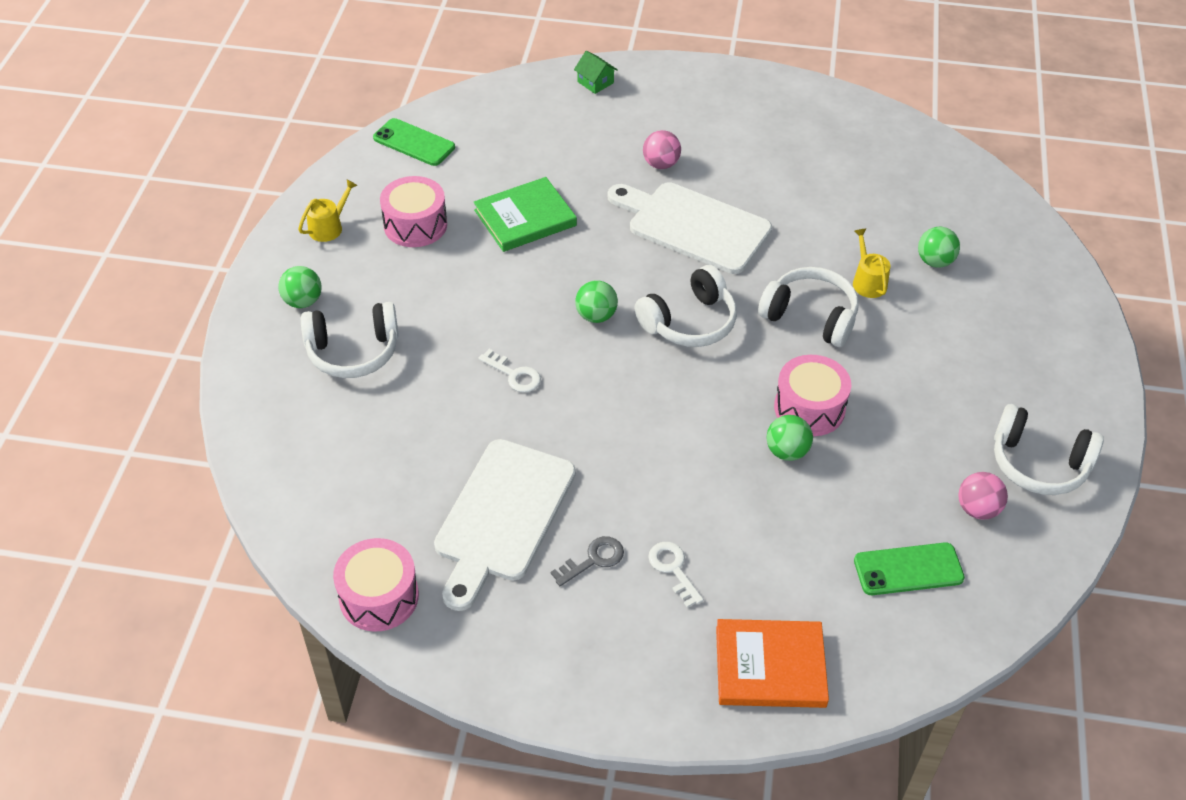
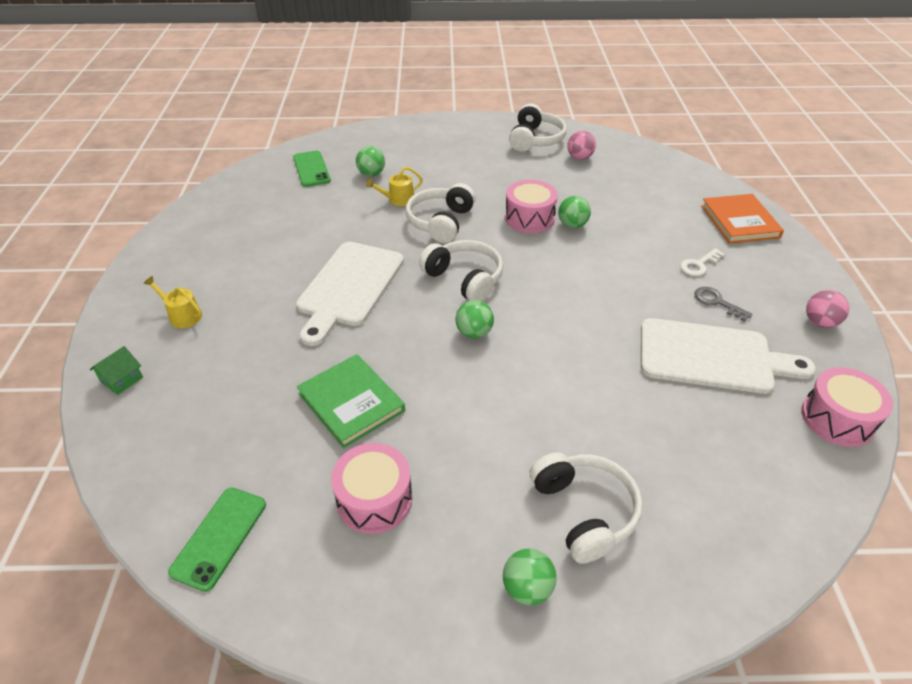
camera: 100 degrees left, 5 degrees down
yellow watering can [298,179,358,242] -> yellow watering can moved to [143,276,202,328]
white key [478,349,541,393] -> none
pink ball [643,130,681,169] -> pink ball moved to [806,290,849,328]
green phone [854,542,965,595] -> green phone moved to [293,151,331,187]

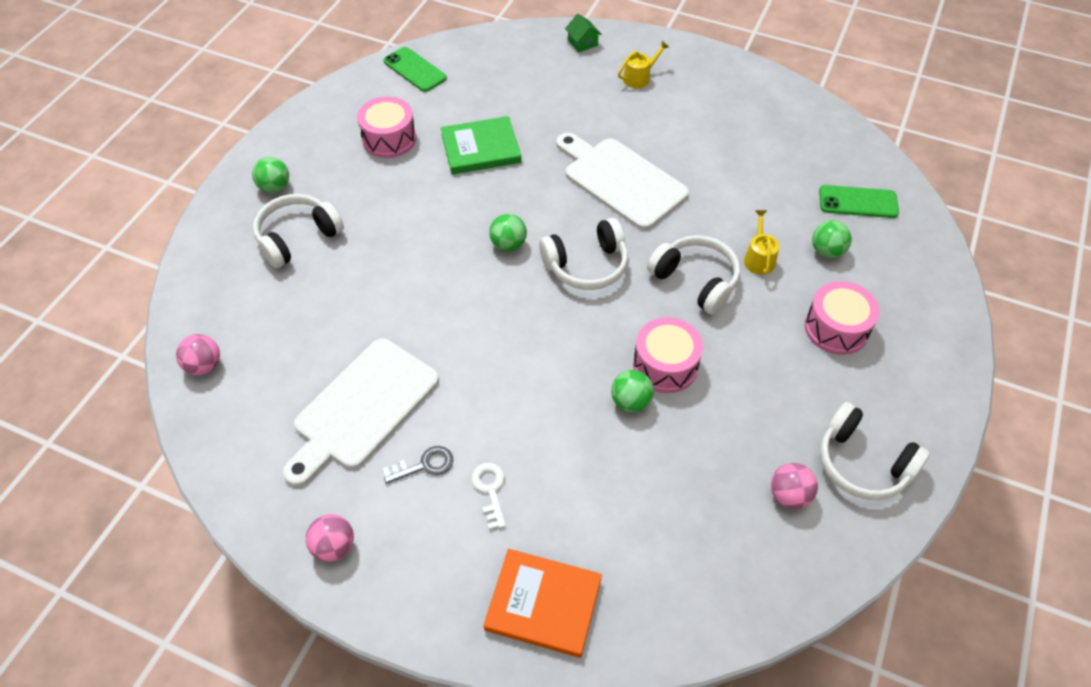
camera: 115 degrees right, 10 degrees up
white headphones [530,452,643,564] -> white headphones turned 135 degrees clockwise [253,194,344,268]
pink drum [801,367,893,447] -> pink drum moved to [805,281,880,355]
none -> pink ball [176,334,220,375]

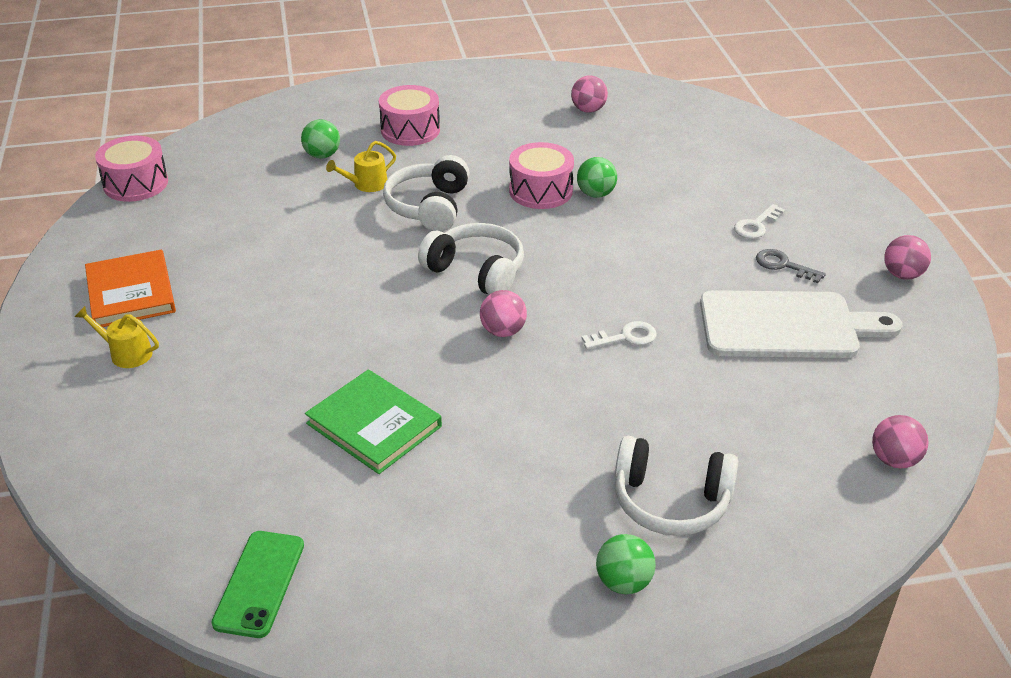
camera: 125 degrees left, 15 degrees down
pink drum [357,96,416,158] -> pink drum moved to [95,136,168,202]
orange book [483,549,602,658] -> orange book moved to [85,250,176,327]
green ball [489,214,527,251] -> pink ball [480,290,527,337]
white cutting board [556,133,689,230] -> none
green house [565,14,602,52] -> none
green phone [819,185,899,218] -> none
white headphones [820,402,930,500] -> none
none -> white key [581,321,657,349]

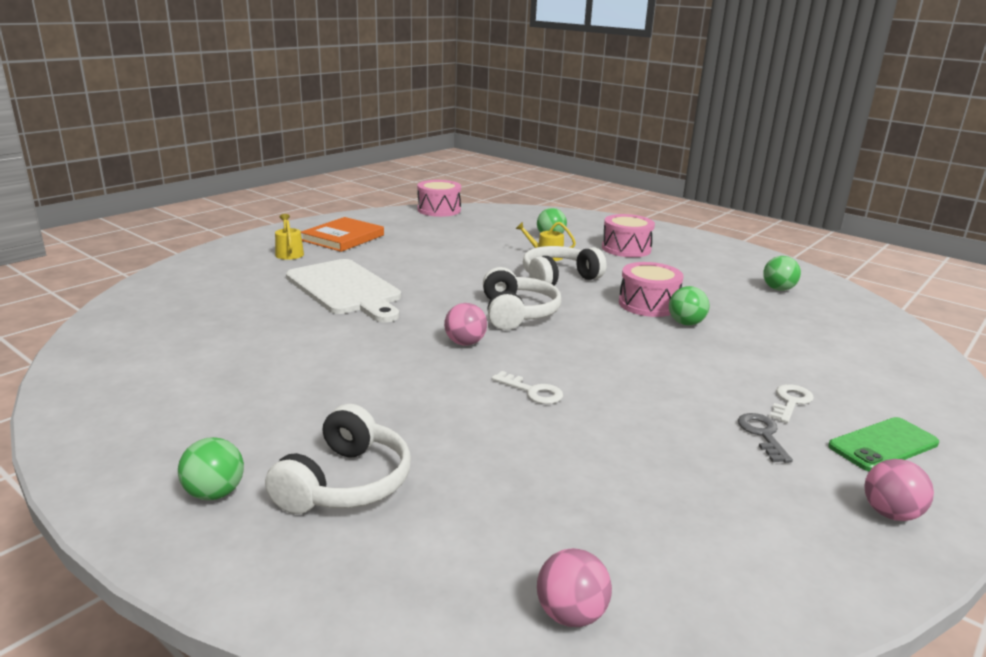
camera: 50 degrees right, 15 degrees down
green phone [211,531,304,638] -> green phone moved to [828,417,939,471]
green book [305,369,442,474] -> none
pink ball [571,76,608,113] -> green ball [763,256,801,291]
white headphones [615,436,738,536] -> white headphones turned 135 degrees counterclockwise [265,404,411,514]
white cutting board [700,290,902,358] -> white cutting board moved to [286,259,401,322]
white key [734,204,785,239] -> white key turned 120 degrees clockwise [769,384,814,423]

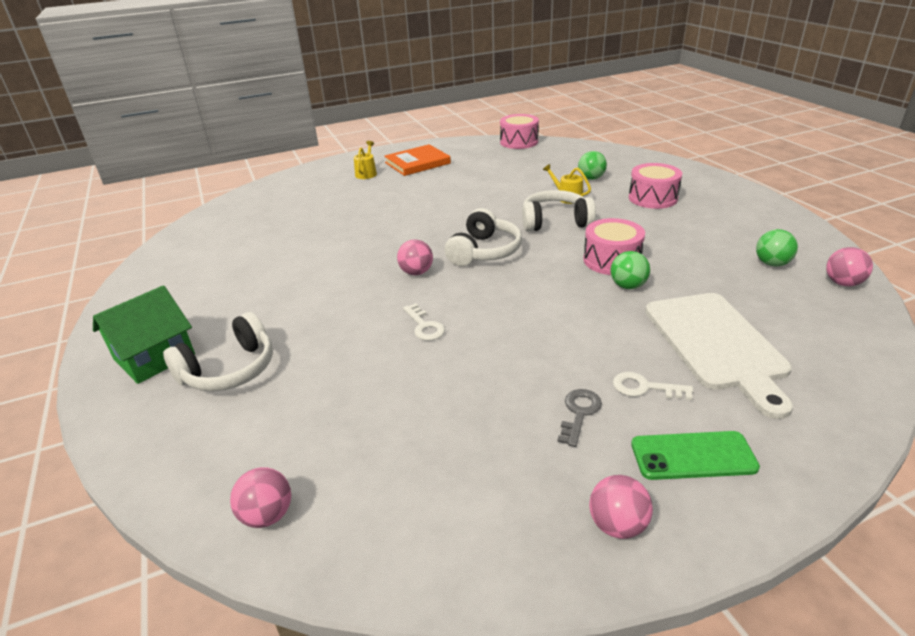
camera: 30 degrees right, 10 degrees up
green ball [178,437,244,500] -> green house [93,285,195,384]
white cutting board [286,259,401,322] -> white cutting board moved to [645,293,793,419]
white key [769,384,814,423] -> white key turned 135 degrees counterclockwise [613,372,693,400]
none -> pink ball [826,247,873,286]

